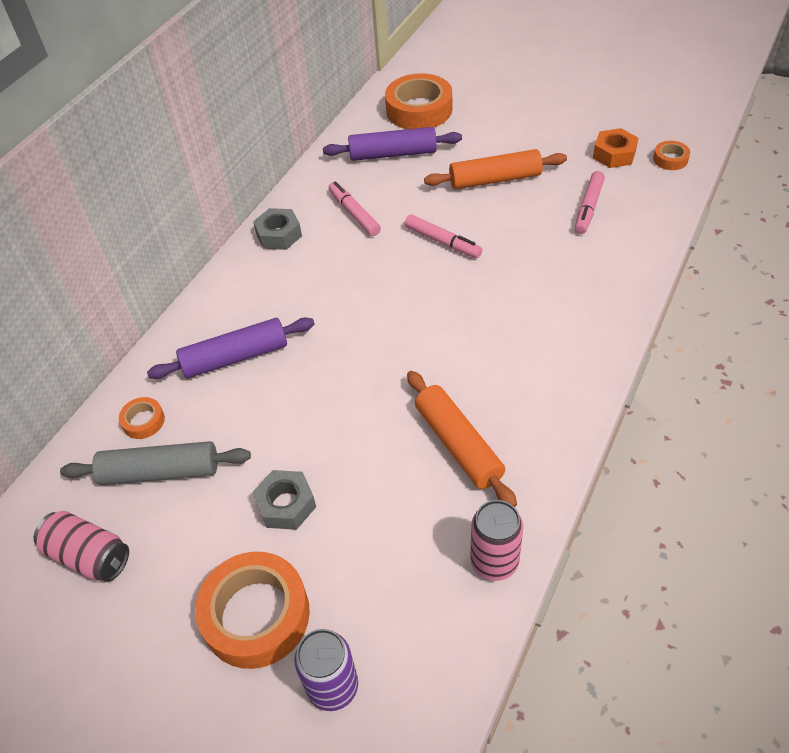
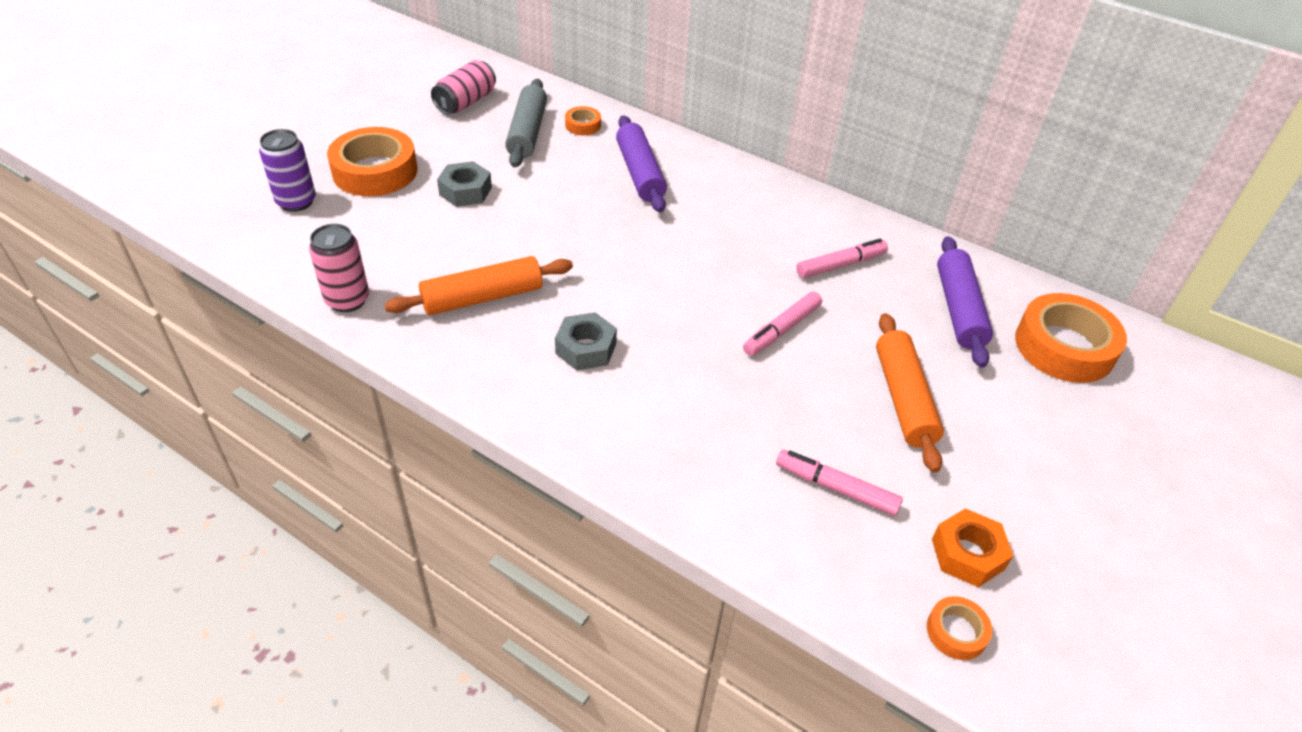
camera: 90 degrees right, 5 degrees down
grey nut [253,208,302,250] -> grey nut moved to [555,312,617,371]

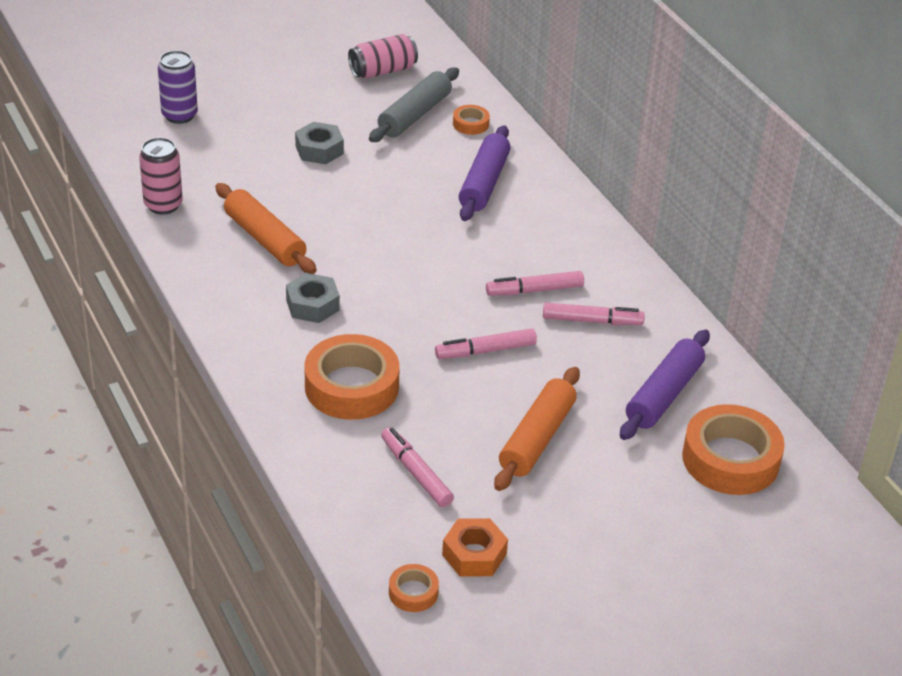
camera: 30 degrees right, 5 degrees down
orange tape [327,127,417,196] -> orange tape moved to [304,334,400,420]
orange rolling pin [384,256,573,315] -> orange rolling pin turned 45 degrees clockwise [215,183,317,274]
none -> pink marker [486,271,584,296]

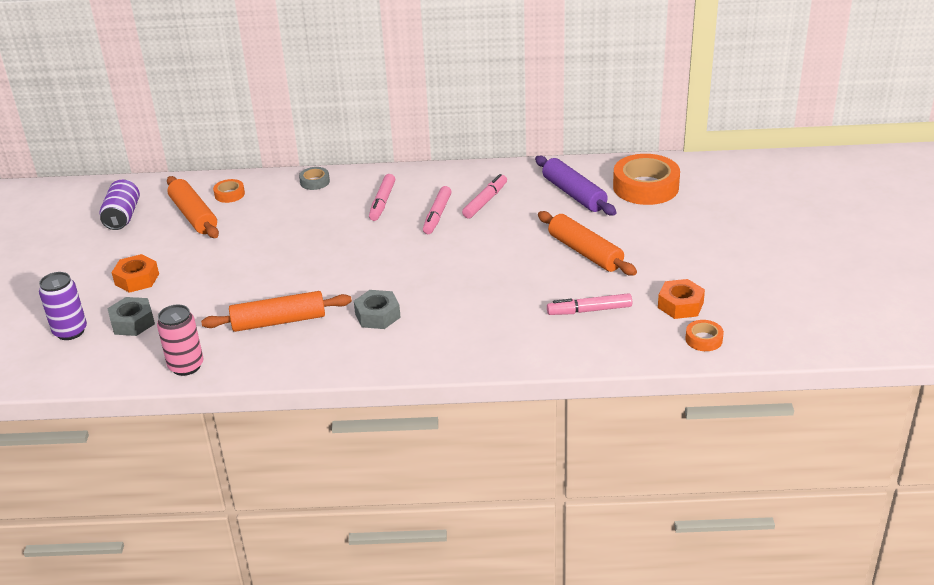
camera: 60 degrees left, 5 degrees down
grey nut [295,122,344,164] -> grey nut moved to [107,297,155,336]
orange tape [304,334,400,420] -> none
pink can [348,34,418,79] -> purple can [100,179,140,230]
grey rolling pin [369,67,459,142] -> orange rolling pin [167,176,219,238]
pink marker [435,328,537,359] -> pink marker moved to [369,174,395,221]
purple rolling pin [459,125,511,221] -> none
none -> orange nut [111,254,159,293]
none -> grey tape [299,167,330,190]

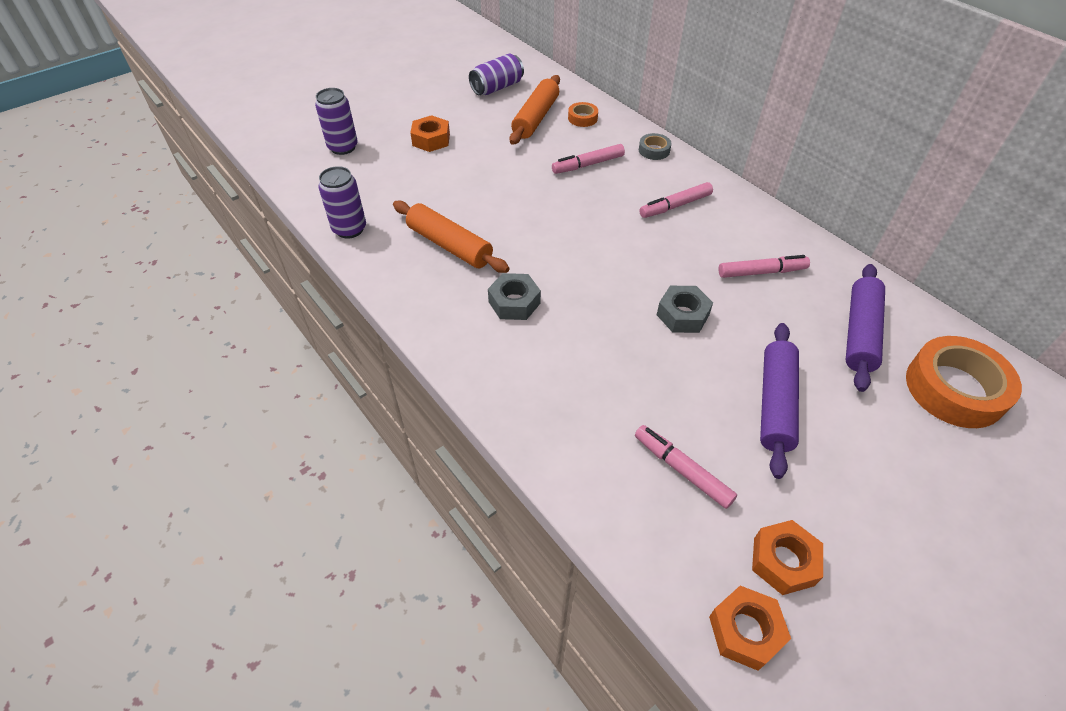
camera: 50 degrees right, 15 degrees up
grey nut [107,297,155,336] -> grey nut moved to [657,286,713,333]
pink can [157,305,204,376] -> purple can [318,166,366,239]
pink marker [423,186,451,234] -> pink marker moved to [552,144,625,174]
orange rolling pin [538,211,637,275] -> purple rolling pin [760,323,799,479]
orange tape [685,320,724,351] -> orange nut [709,586,791,671]

